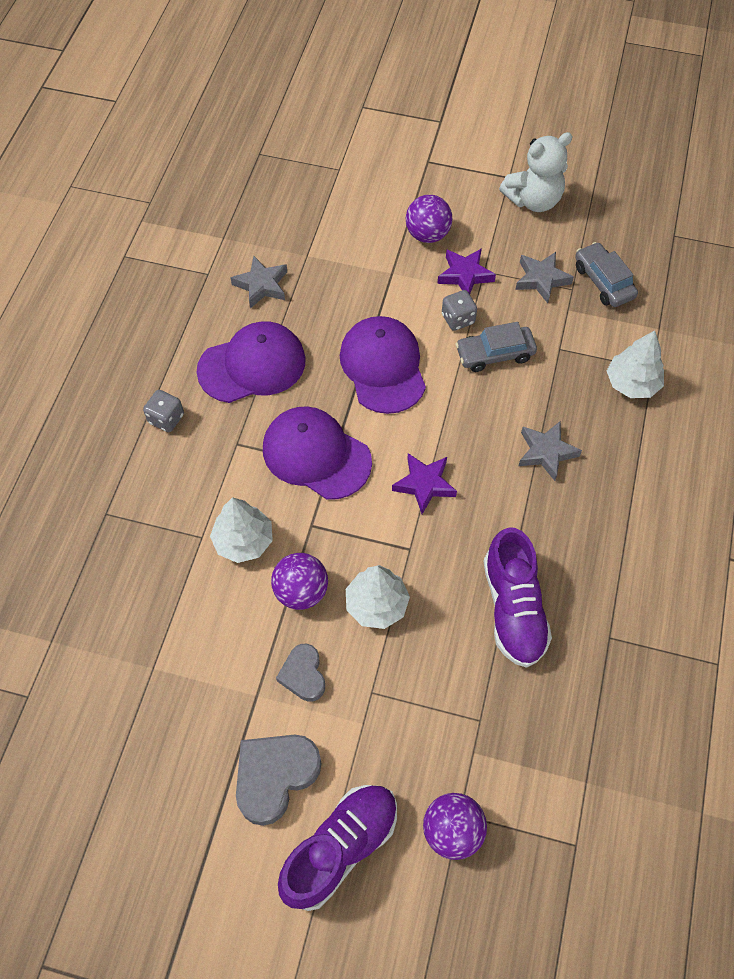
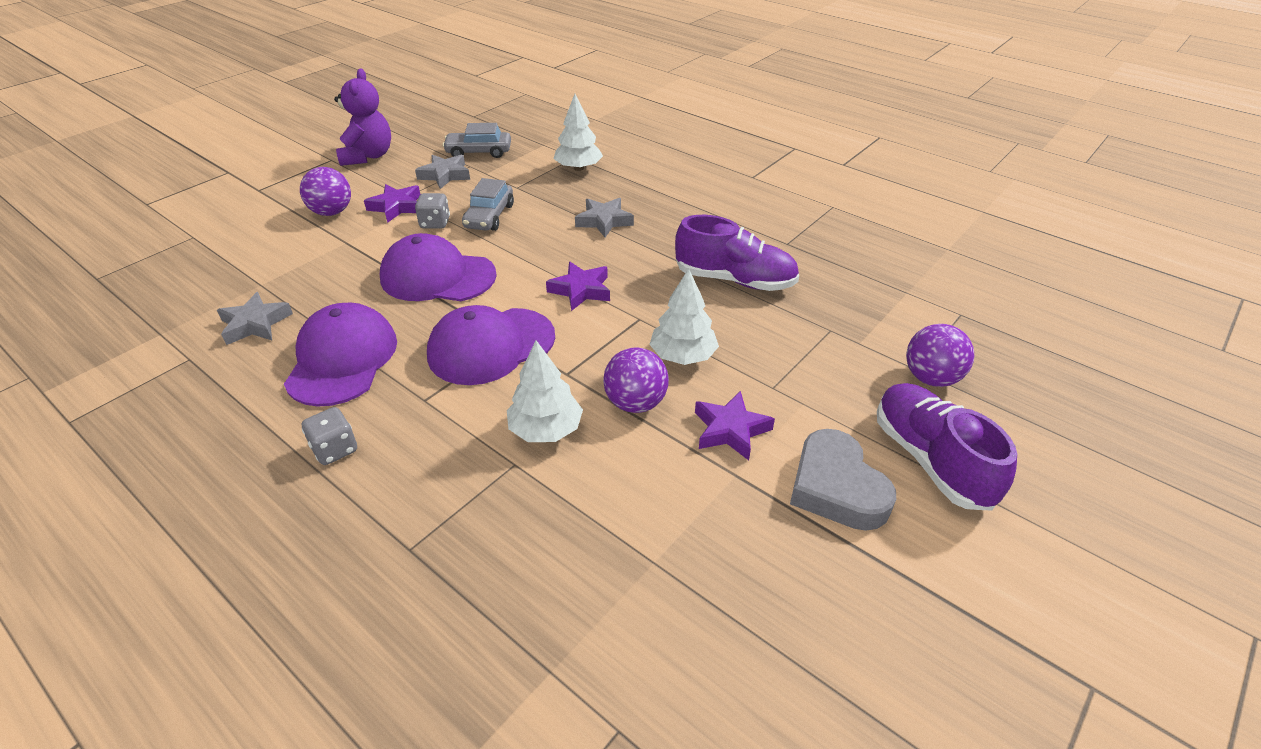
camera: 65 degrees left, 20 degrees down
grey heart [276,644,325,702] -> purple star [695,391,775,460]
white teddy bear [499,132,573,212] -> purple teddy bear [334,69,391,166]

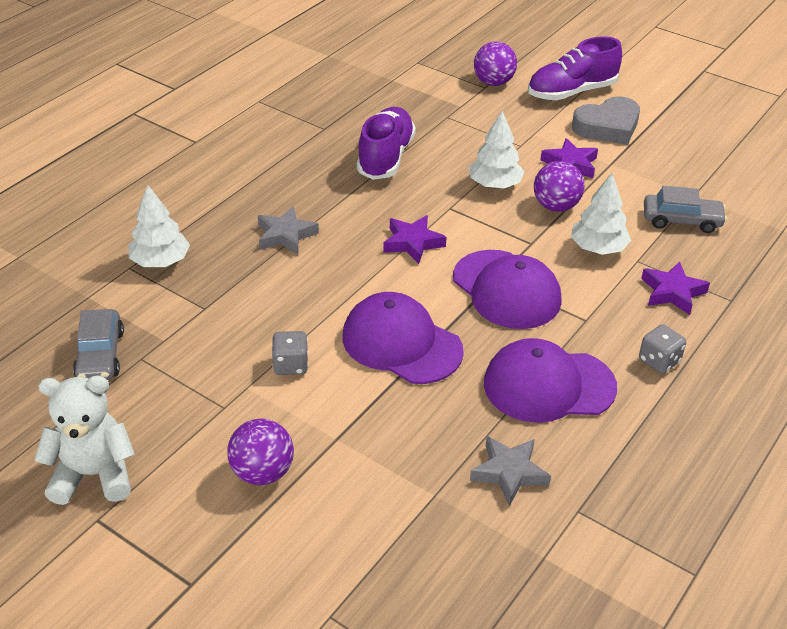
camera: 95 degrees left, 0 degrees up
purple teddy bear [334,69,391,166] -> white teddy bear [34,375,135,505]
purple star [364,184,420,223] -> purple star moved to [641,261,710,315]
purple cap [380,233,497,301] -> purple cap turned 120 degrees clockwise [342,292,464,384]
grey star [415,155,470,189] -> none
grey car [462,178,514,231] -> grey car moved to [644,186,727,233]

